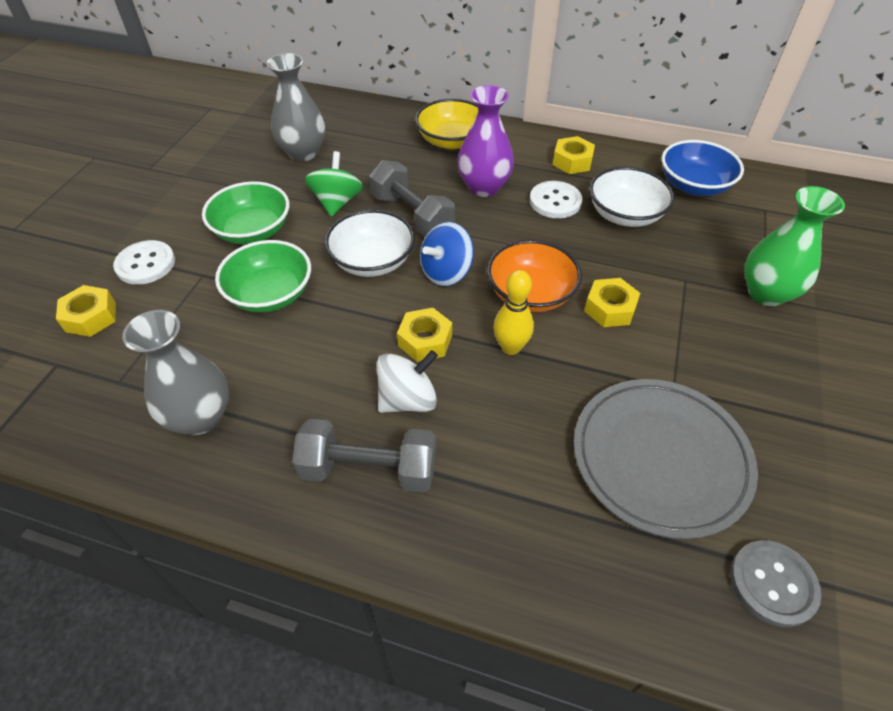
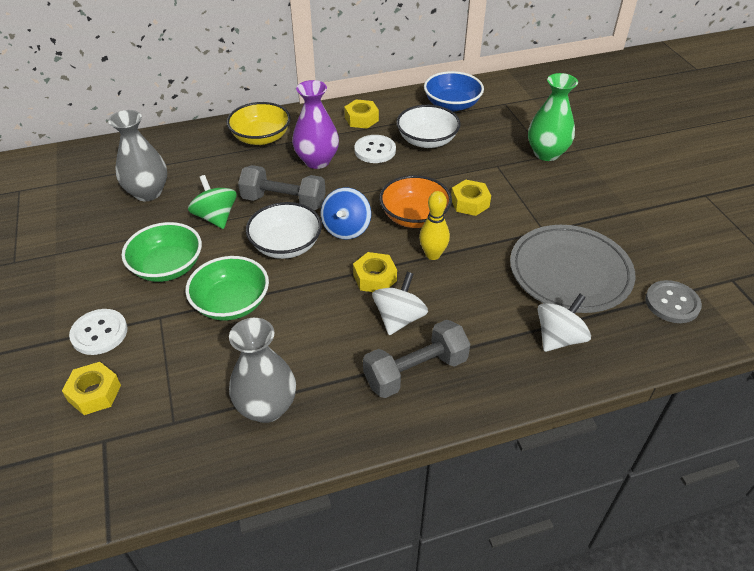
camera: 35 degrees left, 5 degrees down
none -> white spinning top [538,294,591,352]

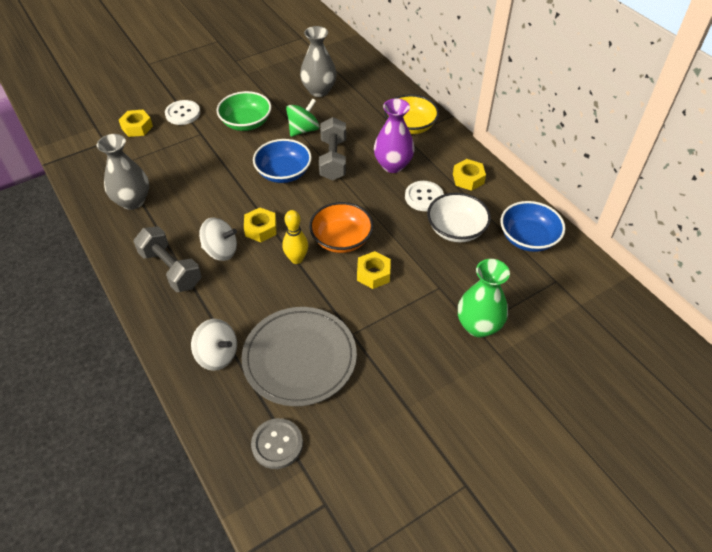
camera: 75 degrees right, 5 degrees up
green bowl [185,256,269,321] -> none
white bowl [246,202,322,259] -> blue bowl [253,139,312,183]
blue spinning top [321,188,371,239] -> none

